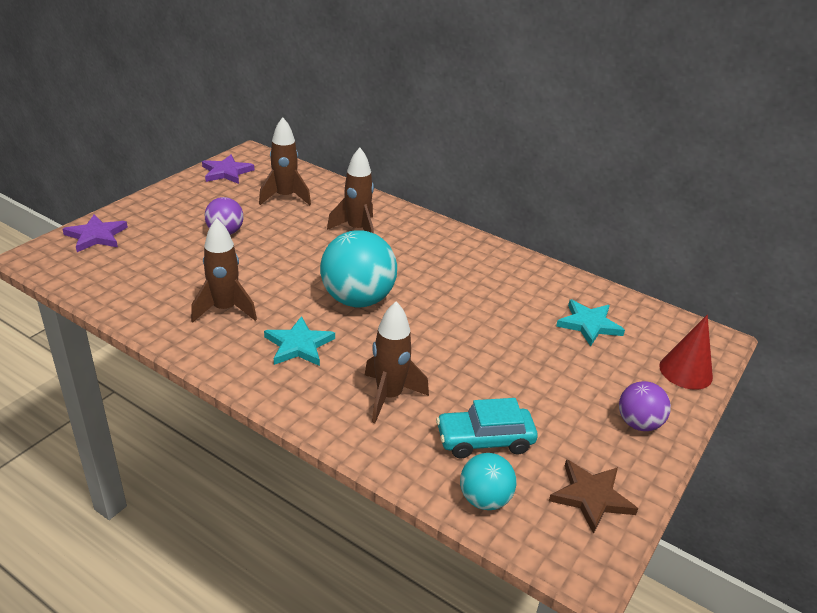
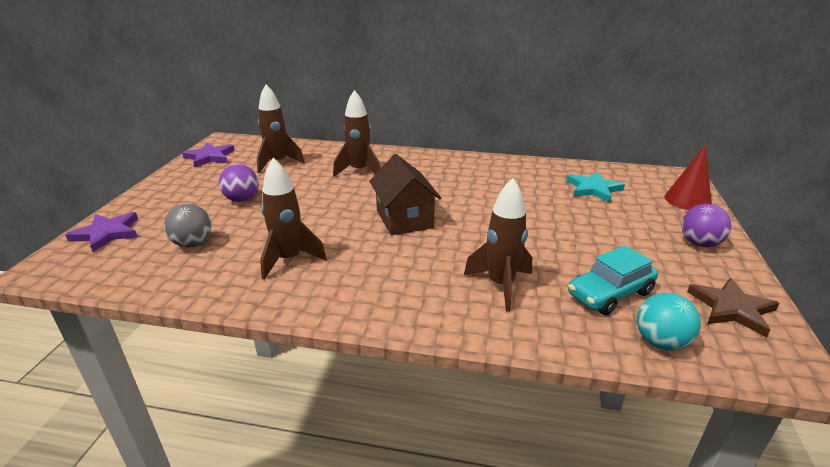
camera: 20 degrees left, 5 degrees down
turquoise star [264,316,335,366] -> none
turquoise ball [320,230,397,308] -> brown house [369,154,441,236]
none -> grey ball [164,204,212,247]

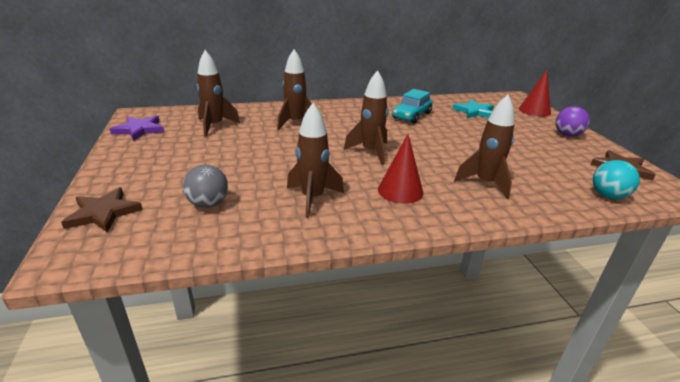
camera: 25 degrees left, 0 degrees up
purple star [65,212,138,252] -> brown star [61,187,143,233]
purple ball [219,164,259,202] -> none
brown house [369,154,441,236] -> brown rocket [344,70,388,165]
turquoise car [568,245,658,315] -> turquoise car moved to [392,89,433,123]
none -> red cone [378,134,423,204]

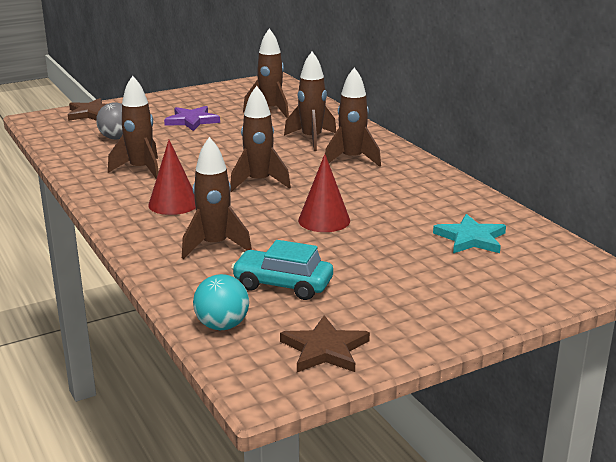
camera: 75 degrees right, 5 degrees down
purple star [110,116,164,141] -> purple star moved to [164,106,220,131]
turquoise car [392,89,433,123] -> turquoise car moved to [231,240,333,300]
red cone [519,70,551,117] -> red cone moved to [298,154,350,232]
purple ball [556,106,590,137] -> none
none -> brown rocket [325,67,381,167]

